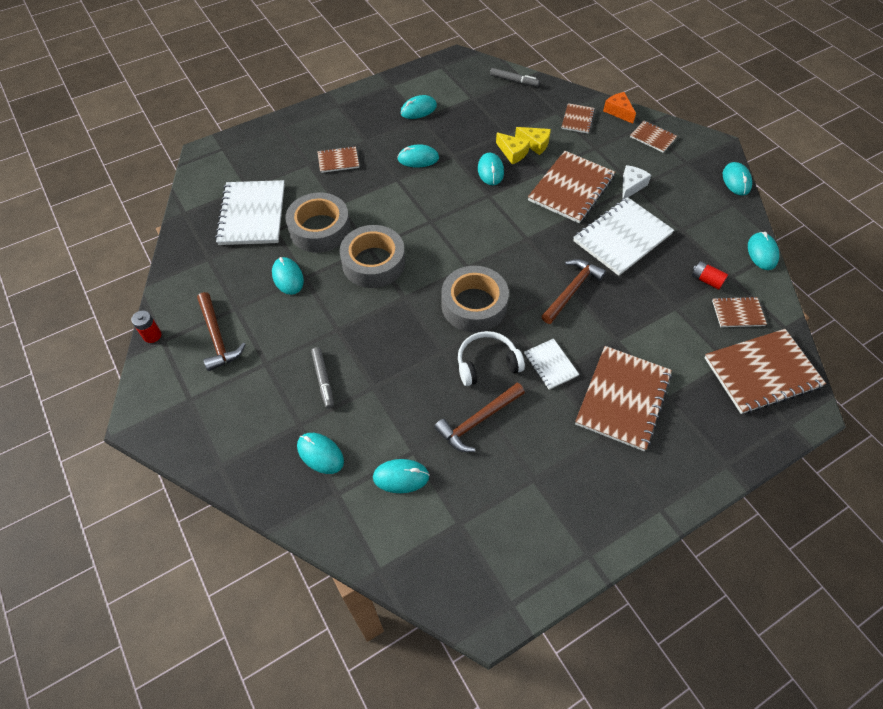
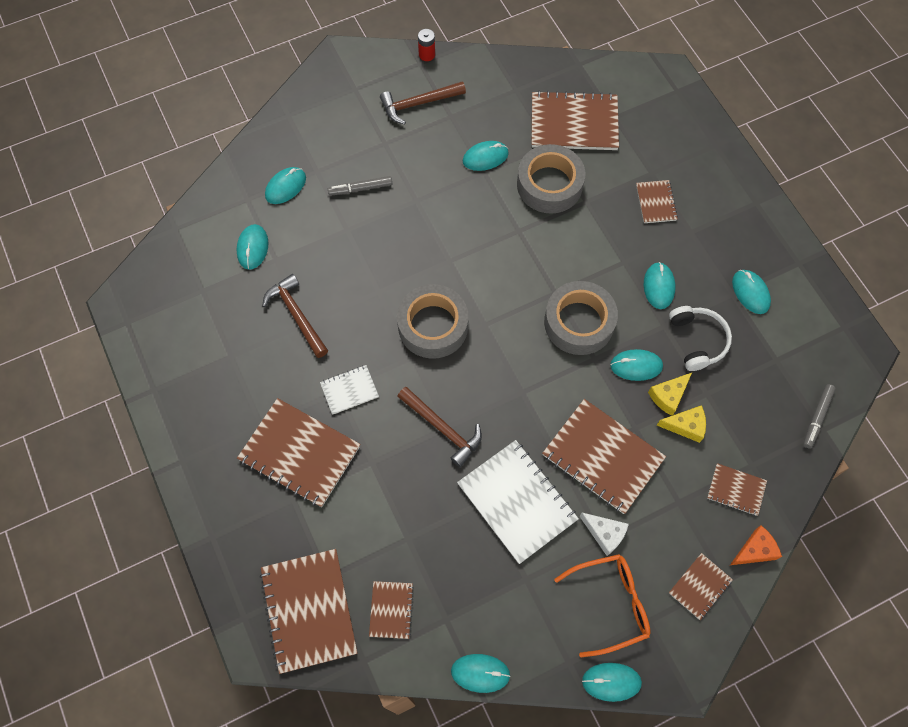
camera: 95 degrees right, 10 degrees up
white notebook [215,180,285,245] -> brown notebook [532,90,619,150]
grey tape [340,225,405,288] -> grey tape moved to [544,281,618,355]
white headphones [458,331,525,386] -> white headphones moved to [669,306,732,371]
yellow cheese [515,127,551,155] -> yellow cheese turned 120 degrees counterclockwise [657,405,706,443]
red battery [692,261,728,290] -> none
none -> orange glasses [554,554,650,657]

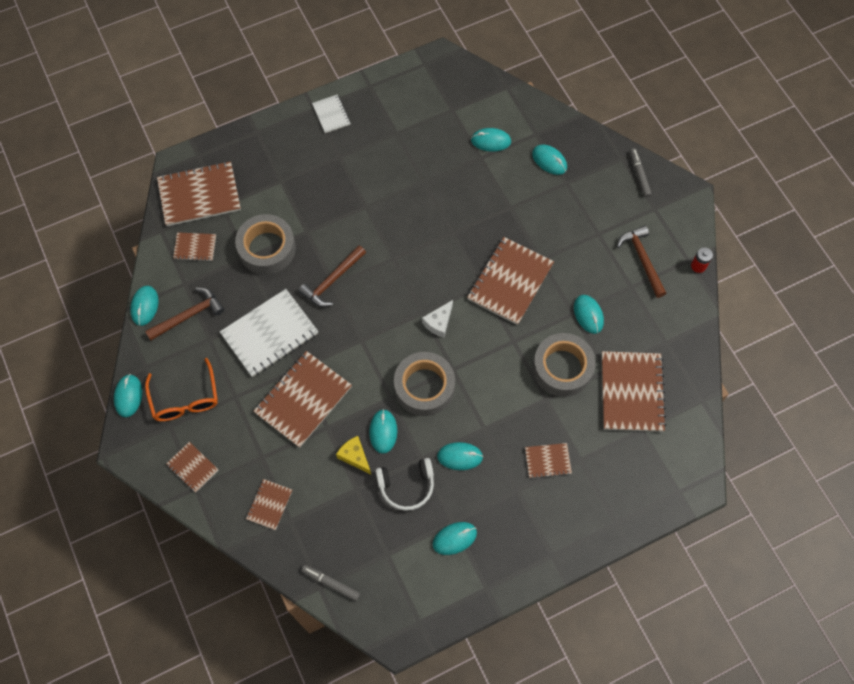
camera: 90 degrees right, 0 degrees up
brown notebook [237,398,361,507] -> brown notebook moved to [467,237,554,325]
brown hammer [262,274,328,358] -> brown hammer moved to [145,287,224,341]
white notebook [320,365,379,415] -> white notebook moved to [312,94,351,133]
grey marker [328,176,392,196] -> grey marker moved to [630,148,652,197]
grey tape [397,284,469,359] -> grey tape moved to [235,214,296,275]
white cheese [579,513,629,556] -> white cheese moved to [422,300,453,338]
yellow cheese [657,405,706,443] -> none
orange cheese [730,525,782,565] -> none

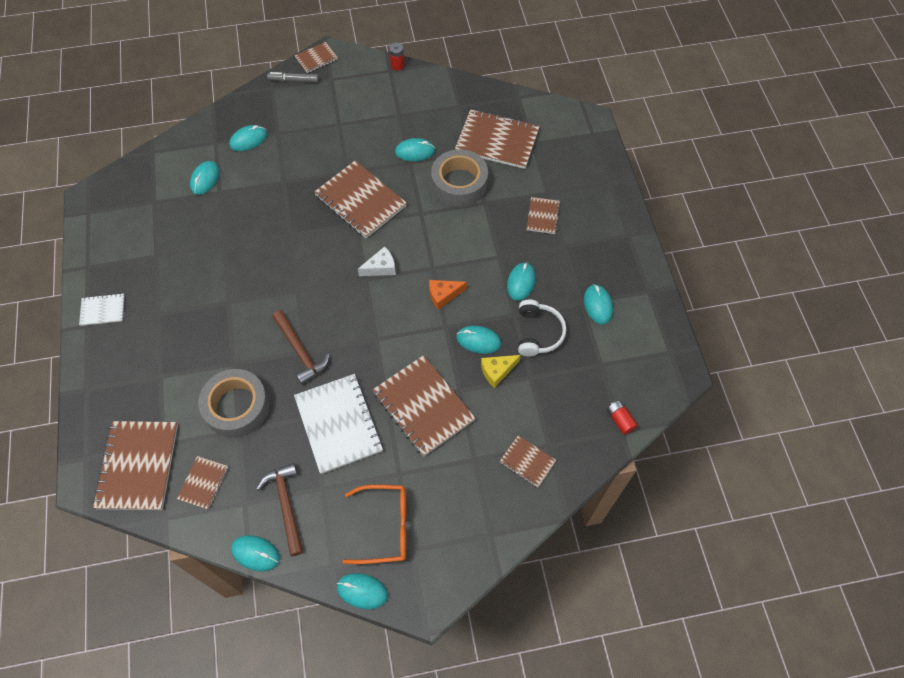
camera: 75 degrees left, 5 degrees down
brown notebook [166,442,218,493] -> brown notebook moved to [295,42,338,73]
grey marker [301,565,360,601] -> red battery [606,400,638,435]
grey tape [394,352,455,416] -> orange cheese [429,280,467,310]
white cheese [422,300,453,338] -> white cheese turned 75 degrees counterclockwise [358,246,396,276]
brown hammer [617,226,667,298] -> none

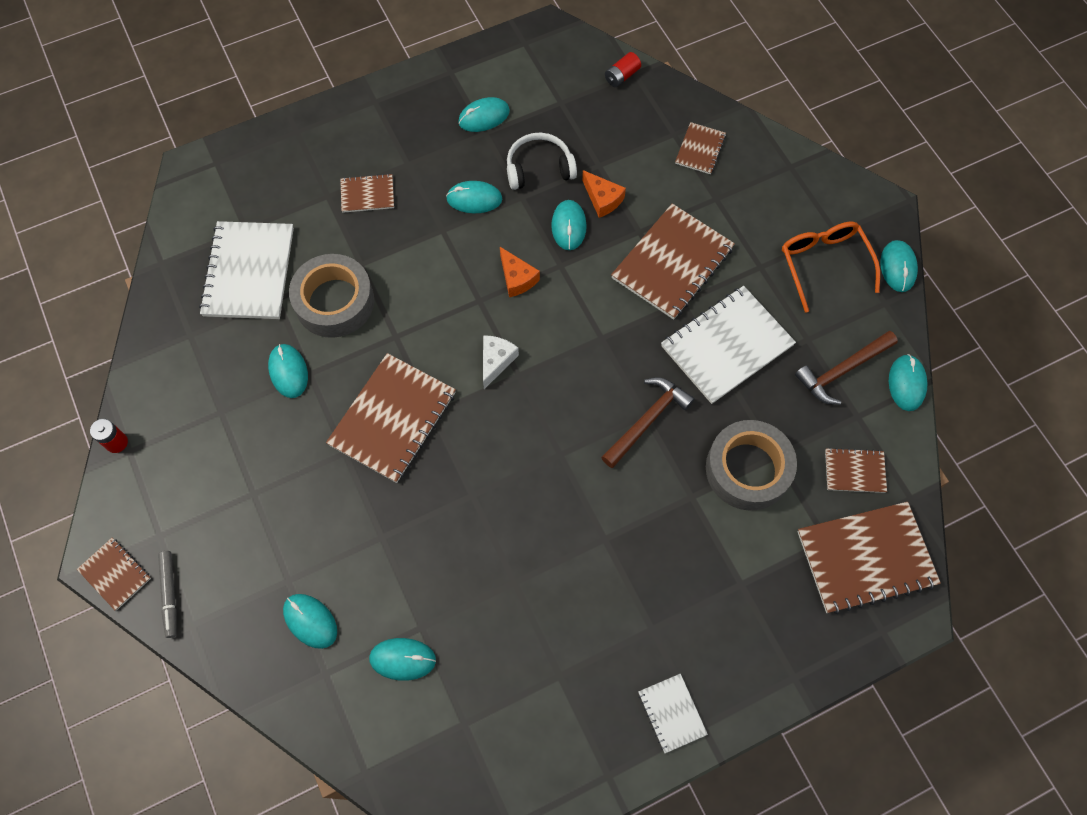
camera: 105 degrees left, 5 degrees up
white cheese [358,246,396,276] -> white cheese turned 60 degrees clockwise [483,335,519,389]
brown notebook [455,109,540,169] -> white notebook [199,221,294,319]
yellow cheese [481,355,521,388] -> orange cheese [582,170,626,218]

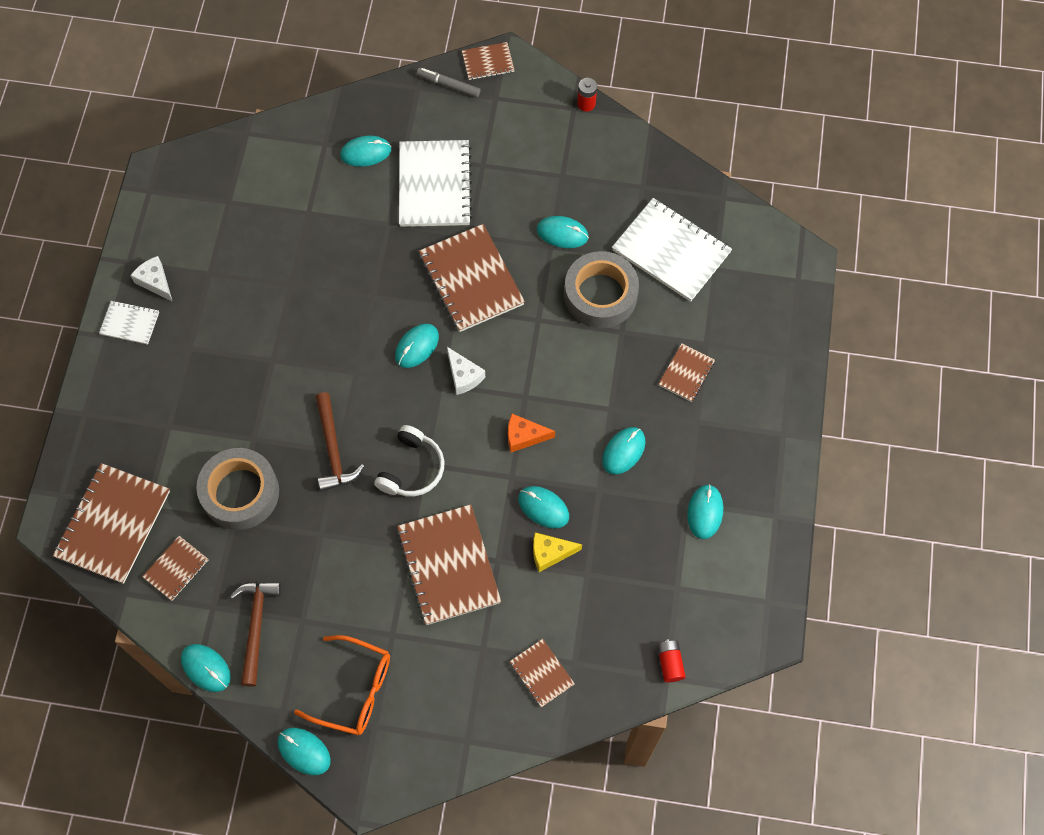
camera: 125 degrees right, 0 degrees up
turquoise mouse [369,638,436,681] -> turquoise mouse moved to [395,324,439,368]
white headphones [507,133,577,190] -> white headphones moved to [374,425,444,497]
orange cheese [582,170,626,218] -> yellow cheese [533,532,582,572]
white notebook [661,286,796,404] -> white notebook moved to [399,140,473,227]
none -> white cheese [130,256,173,302]

